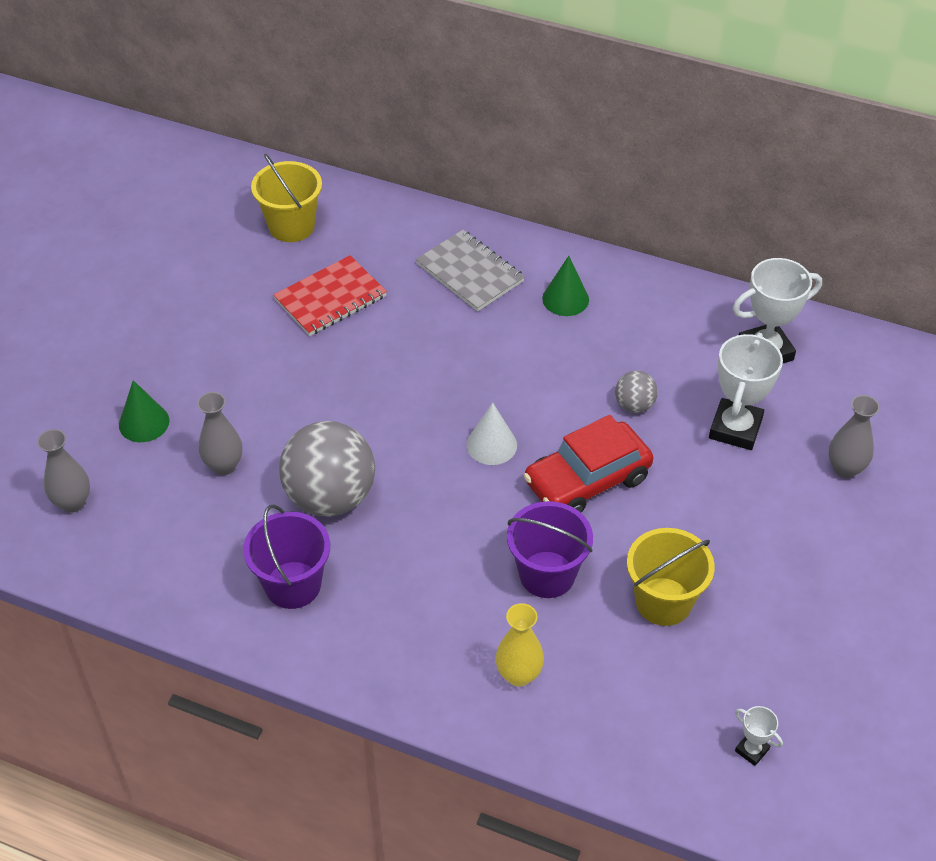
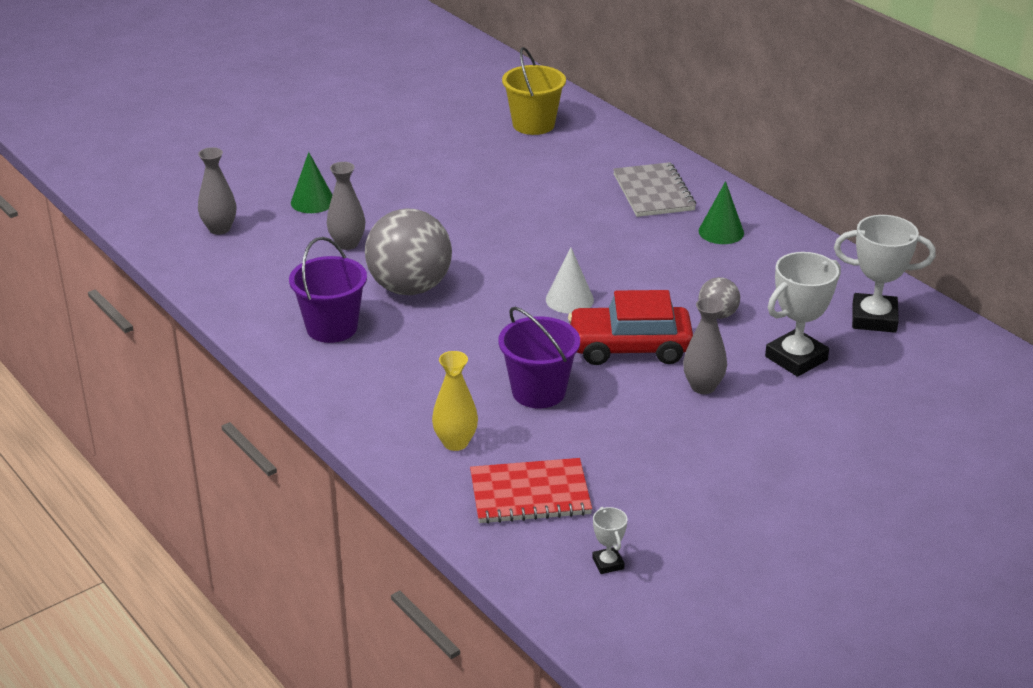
camera: 30 degrees right, 15 degrees down
red notebook [273,255,387,336] -> red notebook moved to [470,458,592,524]
yellow bucket [627,528,715,626] -> none
grey vase [829,395,880,478] -> grey vase moved to [683,297,727,394]

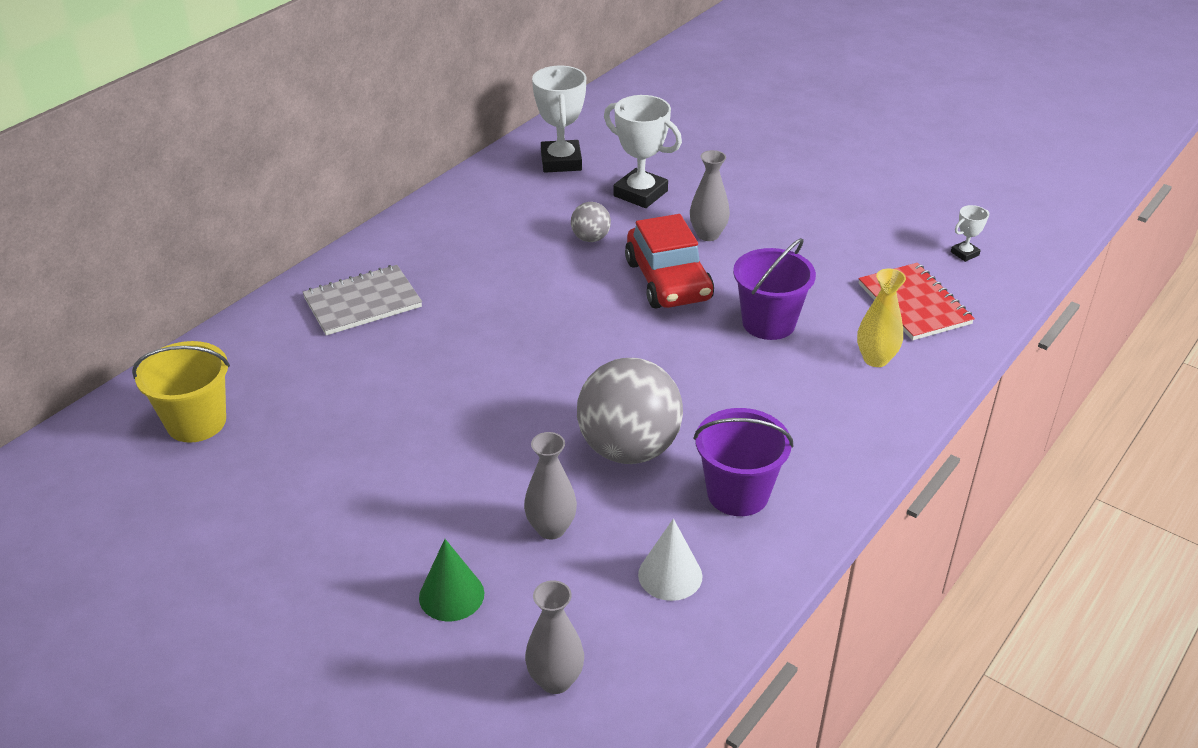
camera: 105 degrees left, 5 degrees up
white cone [546,248,594,314] -> white cone moved to [638,519,702,601]
green cone [699,181,744,244] -> none

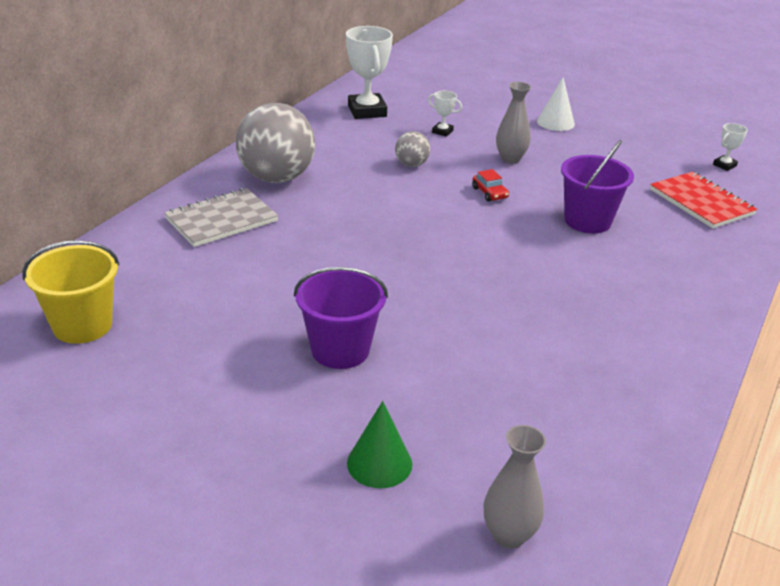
camera: 10 degrees left, 5 degrees down
grey vase [524,432,577,539] -> none
grey ball [577,358,683,464] -> grey ball moved to [236,103,315,183]
white trophy [604,95,682,208] -> white trophy [428,91,462,137], size x0.48
red car [625,214,714,308] -> red car [472,169,509,202], size x0.41
white cone [638,519,702,601] -> white cone moved to [537,77,575,131]
purple bucket [693,408,793,516] -> purple bucket moved to [294,267,388,369]
yellow vase [857,269,906,367] -> none

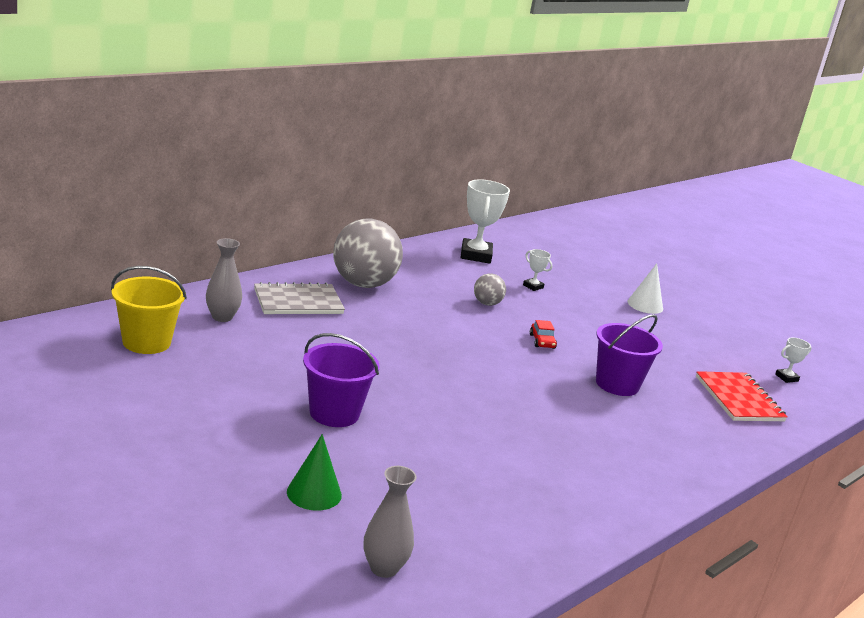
camera: 15 degrees right, 10 degrees down
grey vase [496,82,531,164] -> grey vase moved to [206,238,242,322]

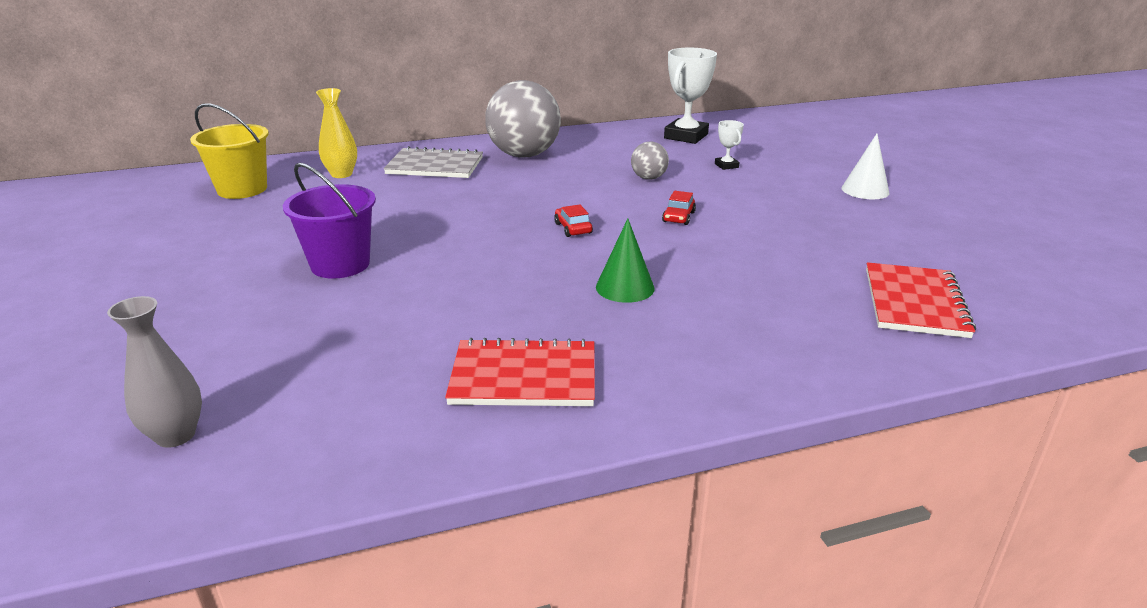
camera: 30 degrees right, 5 degrees up
grey vase [206,238,242,322] -> yellow vase [316,88,357,178]
green cone [287,434,342,511] -> green cone moved to [596,219,655,303]
purple bucket [596,314,663,396] -> none
white trophy [775,337,812,383] -> none
none -> red notebook [445,338,595,406]
none -> red car [554,204,593,237]

